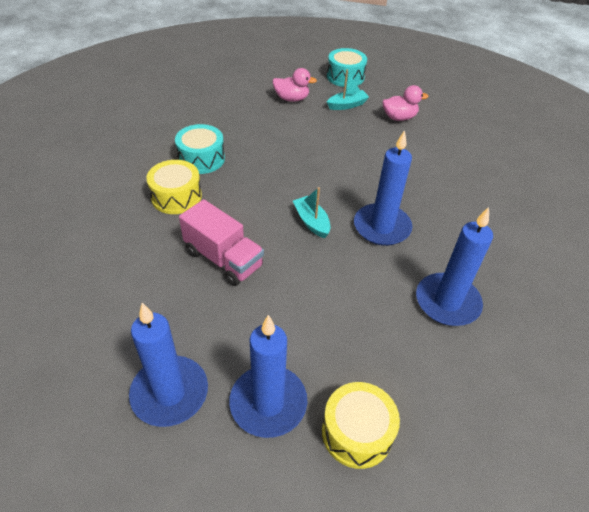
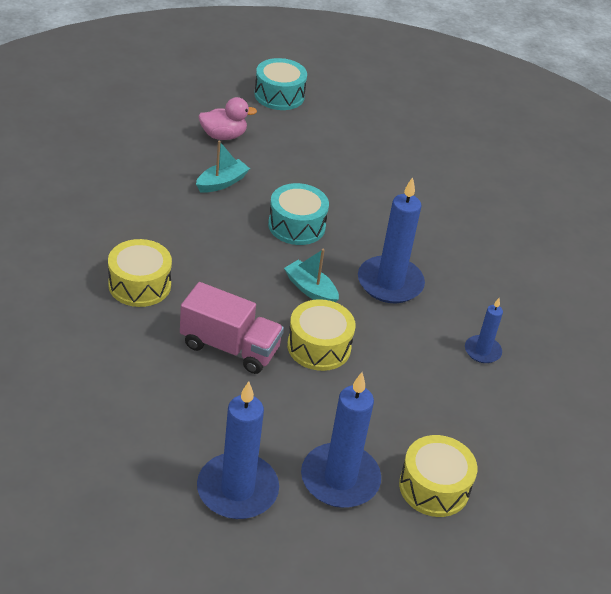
camera: 20 degrees left, 5 degrees down
turquoise drum [175,124,225,174] -> turquoise drum moved to [268,183,329,245]
turquoise boat [327,69,369,110] -> turquoise boat moved to [196,140,250,193]
pink duck [382,85,428,121] -> none
blue candle [416,207,493,326] -> blue candle [465,298,503,363], size x0.53
none -> yellow drum [287,299,356,371]

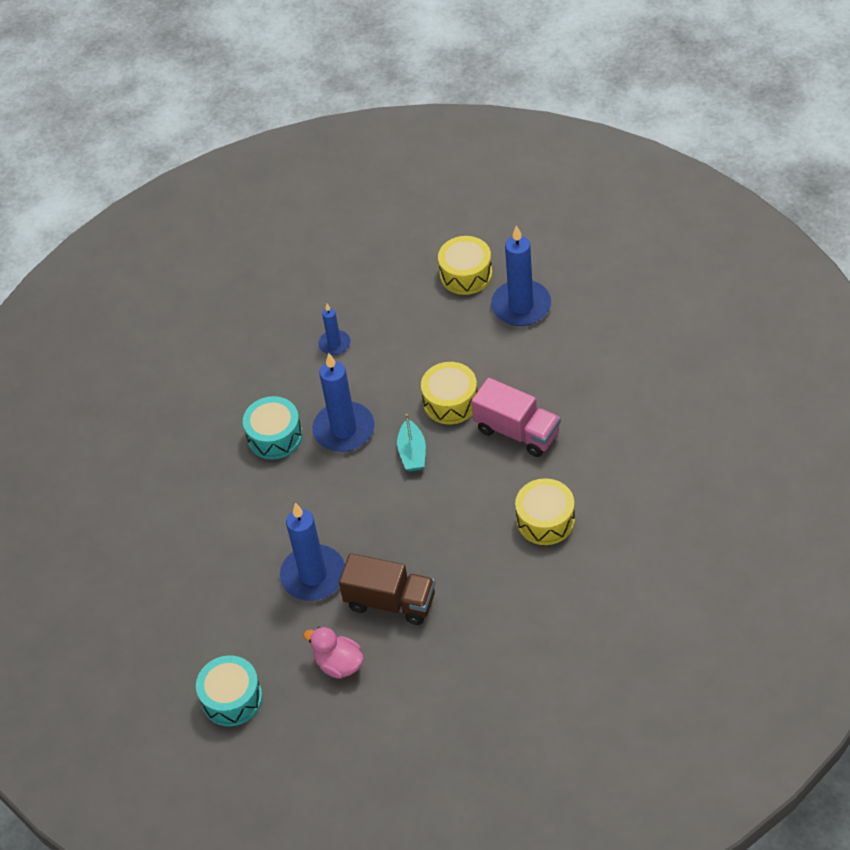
camera: 130 degrees left, 10 degrees up
pink truck [180,282,284,374] -> pink truck turned 150 degrees clockwise [471,378,561,457]
turquoise boat [196,140,250,193] -> brown truck [339,553,435,625]
blue candle [197,381,279,519] -> blue candle moved to [280,503,345,601]
turquoise drum [268,183,329,245] -> turquoise drum moved to [243,396,302,459]

